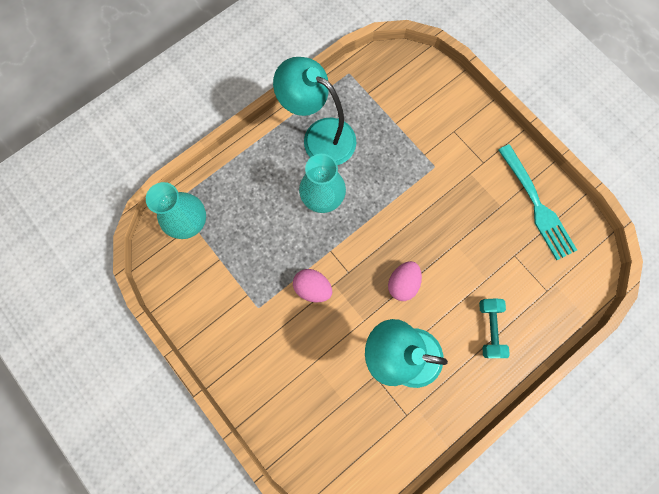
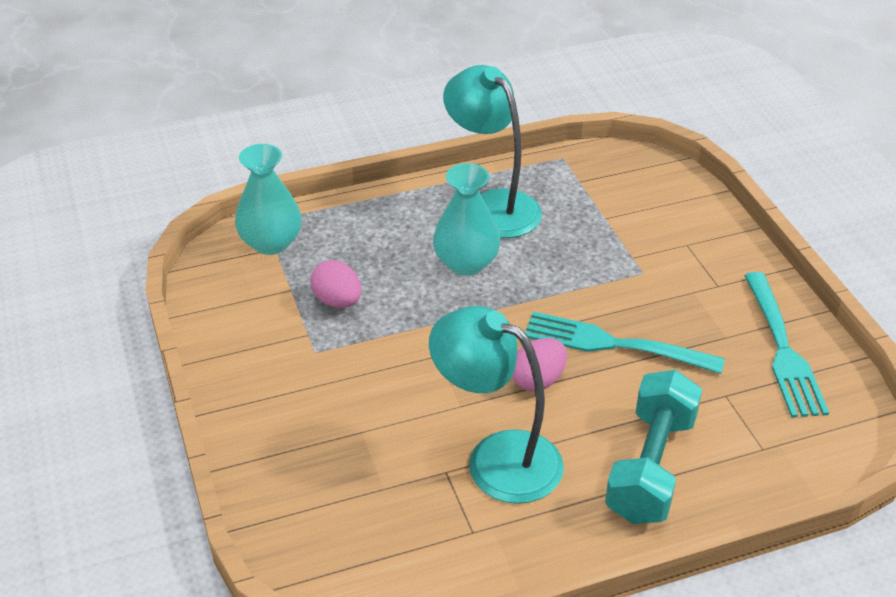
camera: 20 degrees right, 35 degrees down
pink egg [293,269,332,303] -> pink egg moved to [310,260,362,308]
turquoise dumbbell [479,298,510,358] -> turquoise dumbbell [605,370,702,524], size x1.70
none -> turquoise fork [525,312,725,374]

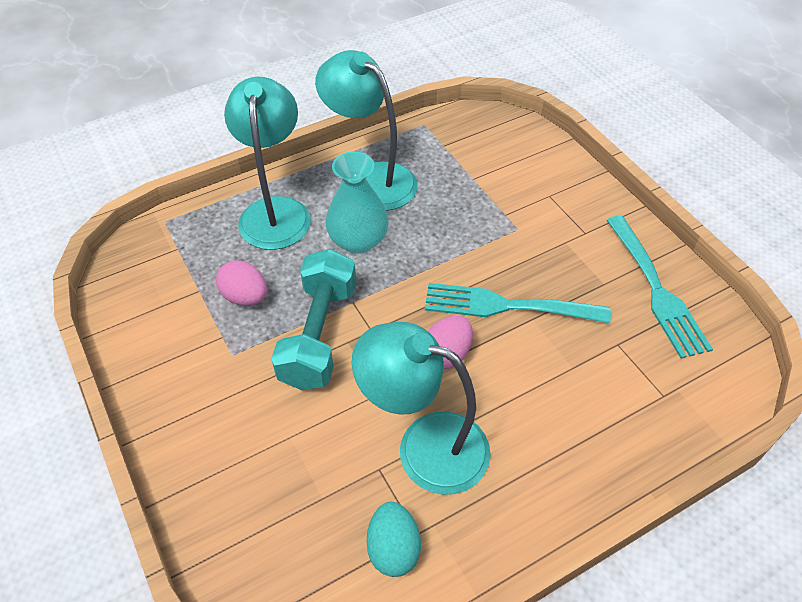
camera: 10 degrees left, 10 degrees up
turquoise vase [235,144,302,255] -> none
turquoise dumbbell [605,370,702,524] -> turquoise dumbbell moved to [271,249,356,390]
none -> turquoise lamp [224,77,311,250]
none -> turquoise egg [366,502,421,577]

